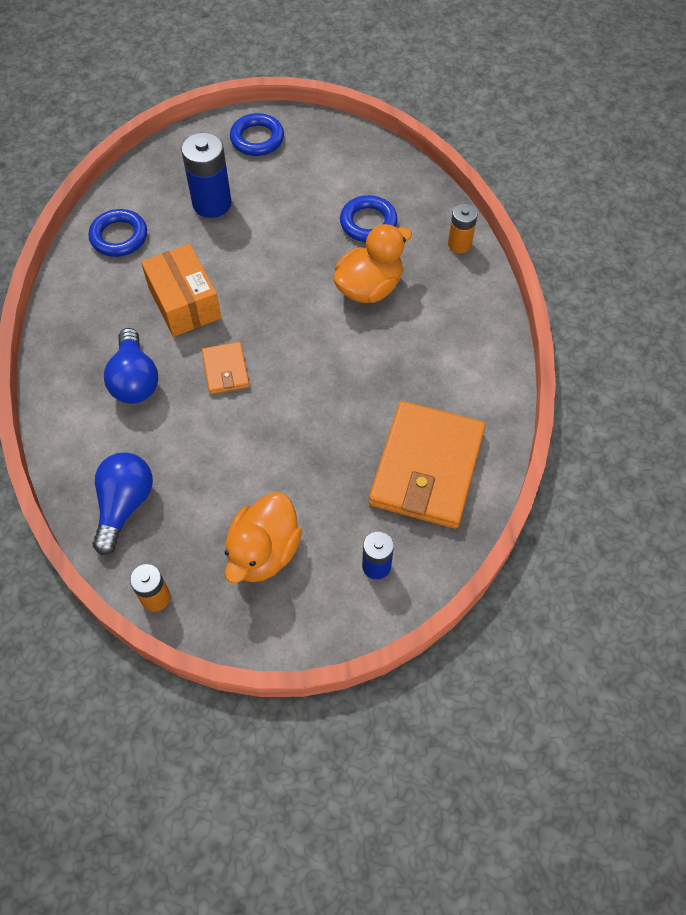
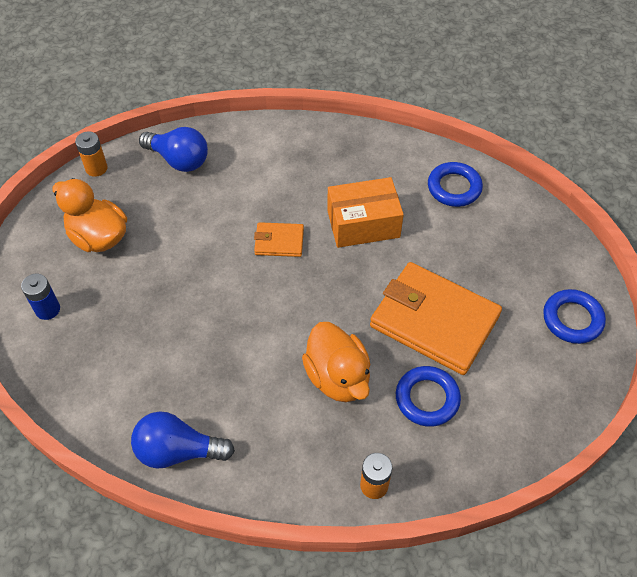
camera: 105 degrees right, 5 degrees down
blue light bulb [104,328,158,404] -> blue light bulb moved to [131,411,235,469]
blue battery [181,132,232,218] -> none
orange wallet [369,401,485,529] -> orange wallet moved to [370,262,502,375]

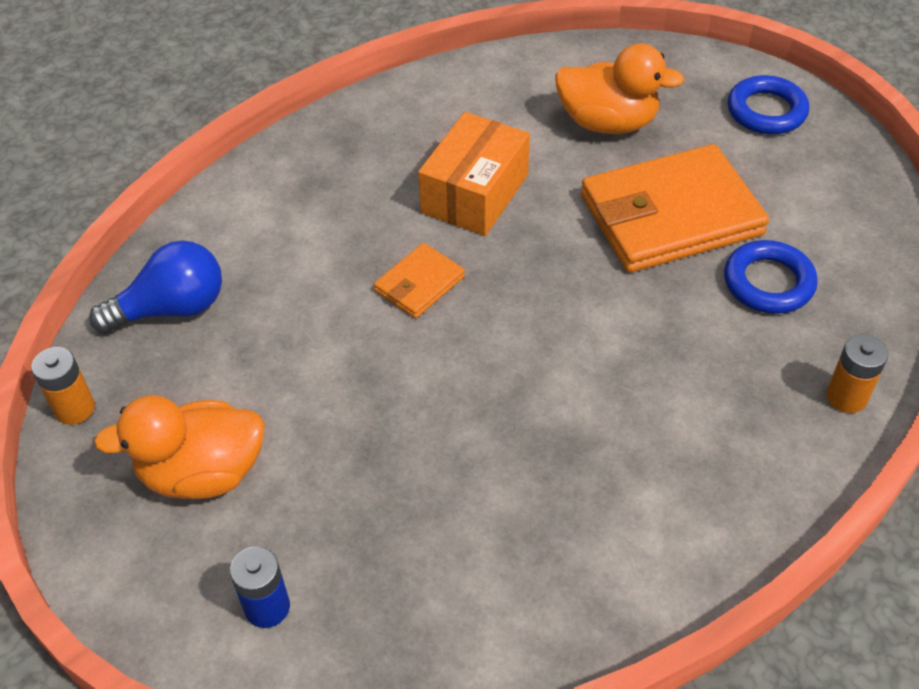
camera: 50 degrees left, 5 degrees down
blue light bulb [131,411,235,469] -> none
orange duck [302,322,371,402] -> orange duck moved to [555,43,684,134]
blue ring [428,162,483,207] -> none

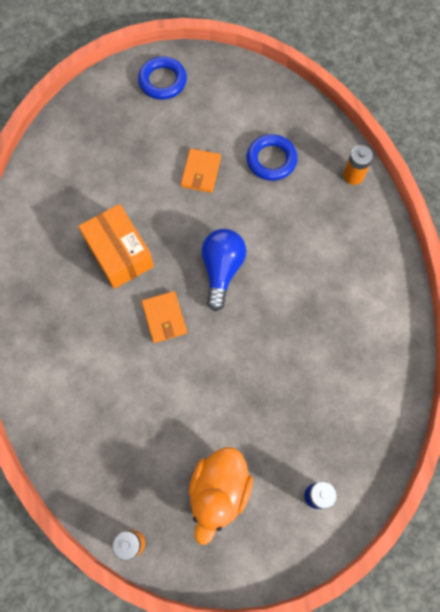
camera: 60 degrees left, 20 degrees up
blue light bulb [89,240,222,333] -> blue light bulb moved to [202,229,247,311]
orange duck [555,43,684,134] -> none
orange wallet [581,144,769,273] -> orange wallet [181,148,221,193], size x0.47

